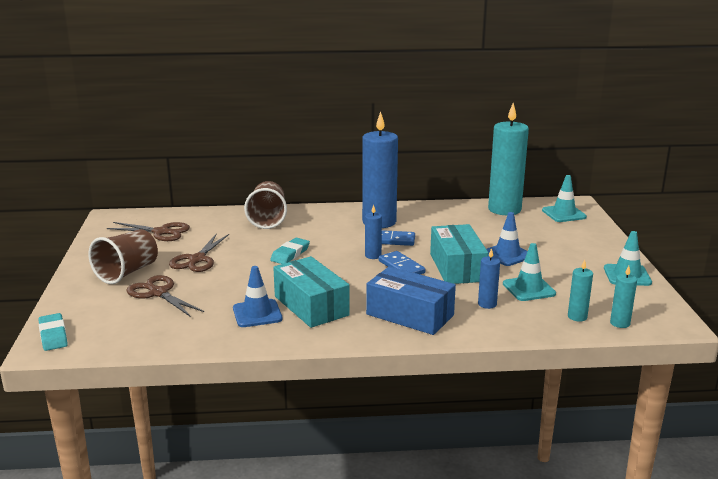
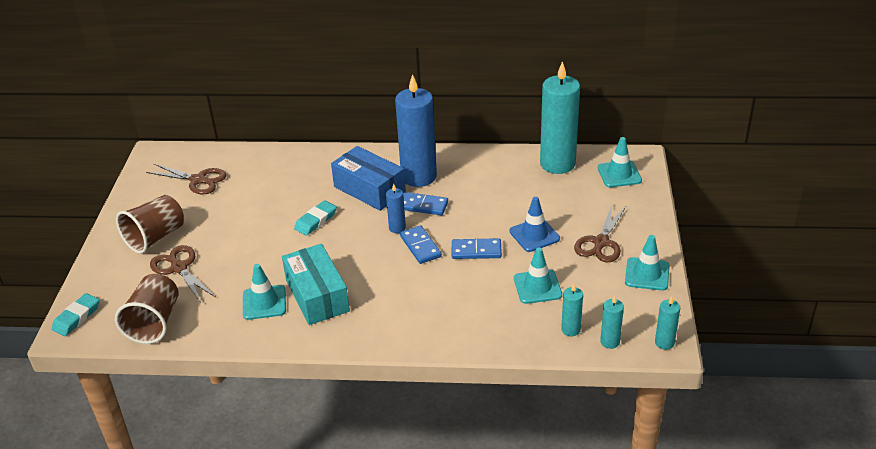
camera: 10 degrees right, 15 degrees up
turquoise eraser [38,313,68,351] -> turquoise eraser turned 45 degrees clockwise [52,293,99,336]
brown scissors [169,233,229,272] -> brown scissors moved to [574,205,626,262]
blue traffic cone [233,266,283,327] -> turquoise traffic cone [243,264,286,320]
brown cup [244,181,287,229] -> brown cup moved to [115,274,179,344]
blue box [366,266,456,335] -> blue box moved to [331,146,406,211]
turquoise box [430,224,488,284] -> blue domino [452,238,502,259]
blue candle [478,248,500,309] -> none
none -> turquoise candle [655,296,680,350]

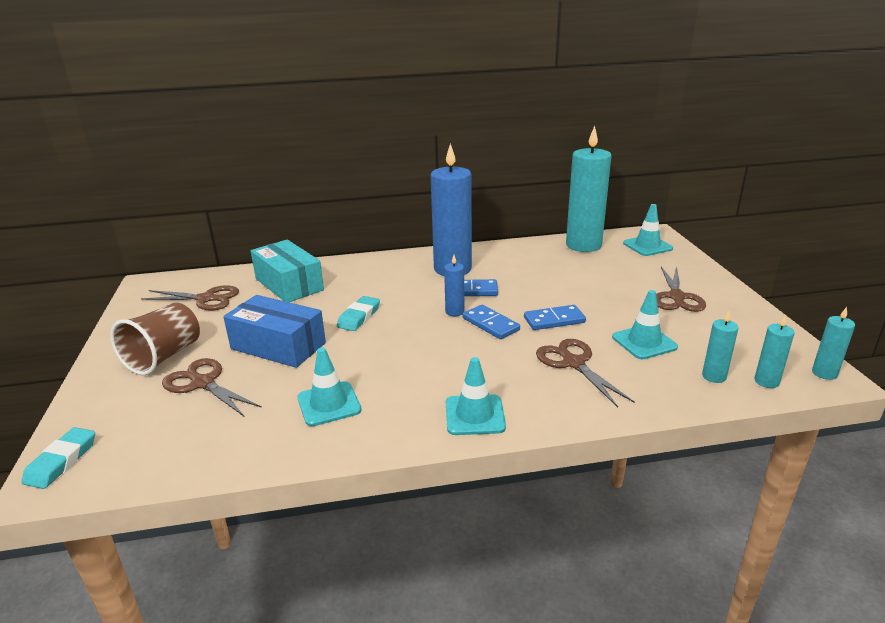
camera: 15 degrees left, 10 degrees down
brown cup [115,274,179,344] -> none
turquoise box [282,244,350,325] -> turquoise box moved to [251,240,324,302]
blue box [331,146,406,211] -> blue box moved to [223,295,326,368]
blue traffic cone [509,197,560,252] -> none
turquoise traffic cone [625,235,669,291] -> turquoise traffic cone moved to [446,357,506,435]
none -> brown scissors [536,339,635,407]

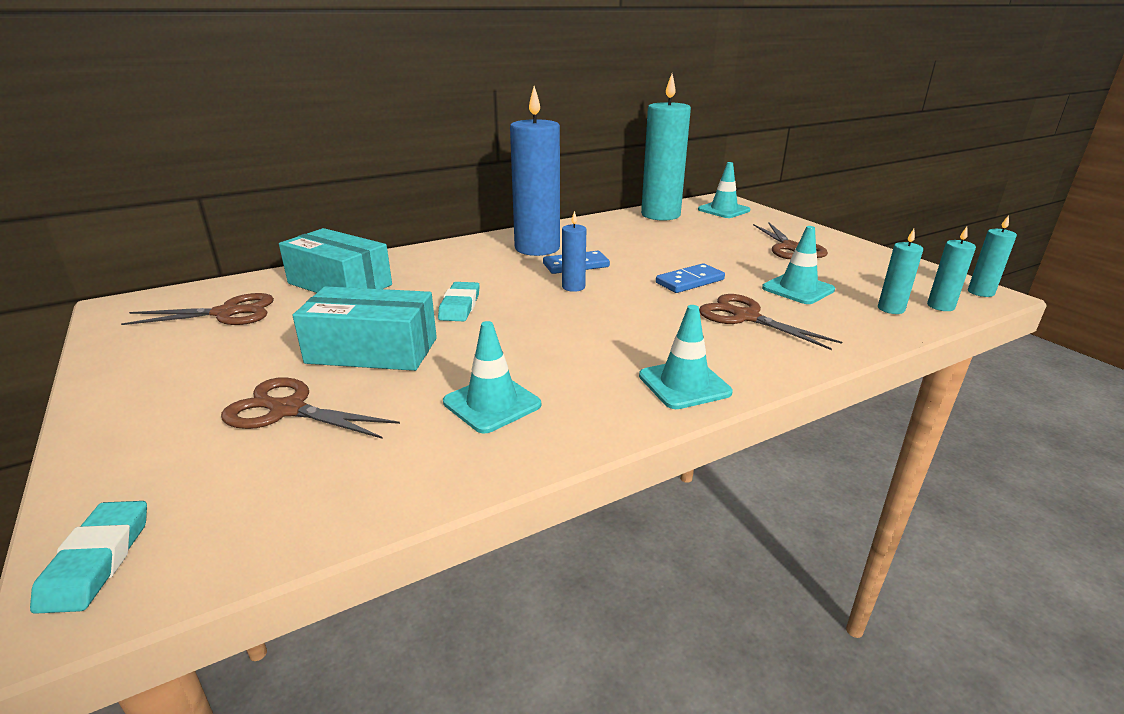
camera: 20 degrees left, 0 degrees up
brown cup [110,303,200,375] -> none
blue box [223,295,326,368] -> turquoise box [293,286,437,371]
blue domino [463,305,520,339] -> none

